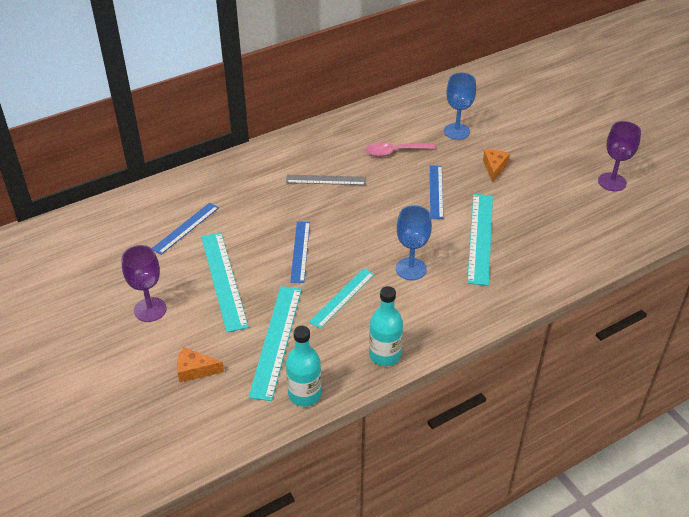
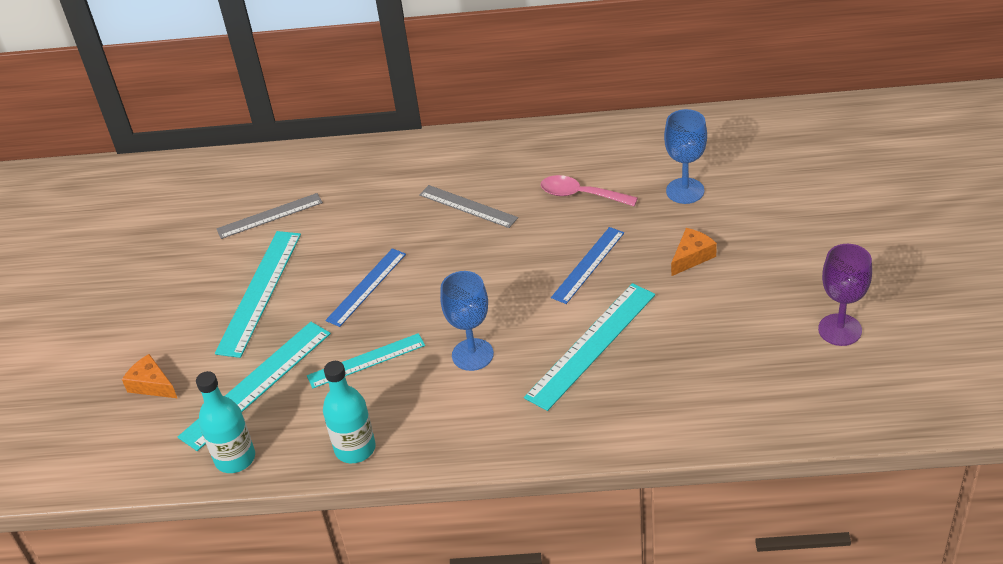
camera: 35 degrees right, 0 degrees up
purple goblet [121,245,166,322] -> none
blue ruler [152,203,219,255] -> grey ruler [216,193,323,239]

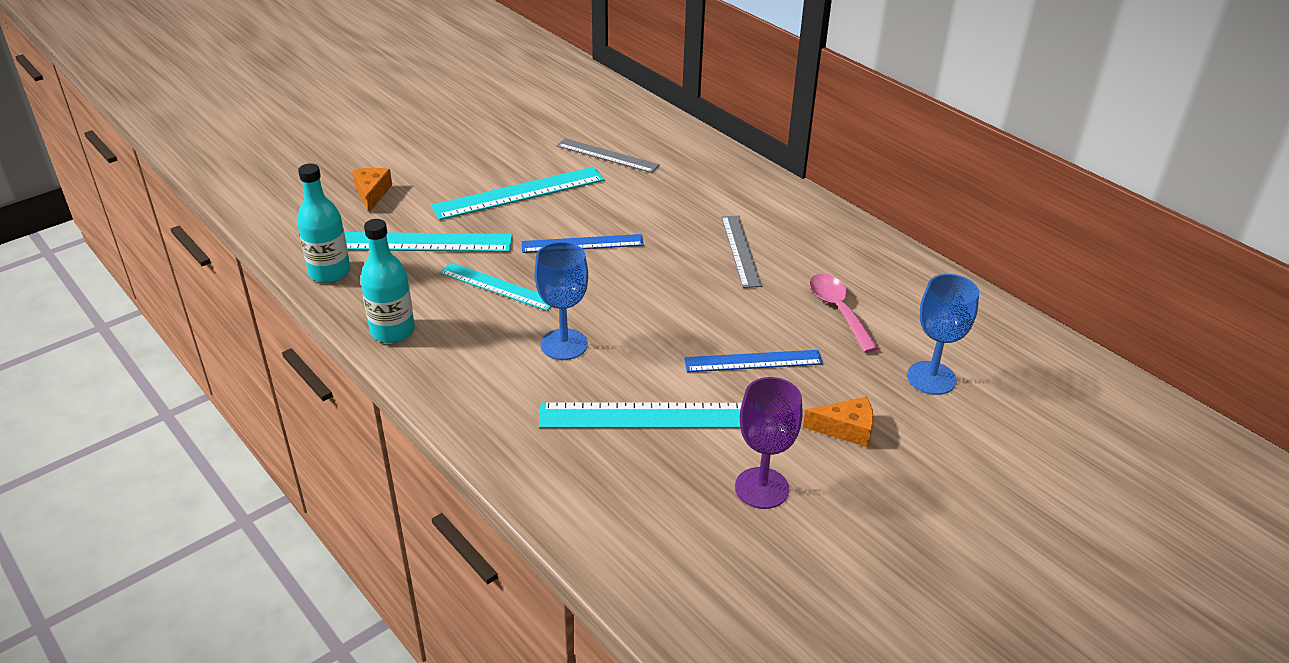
camera: 45 degrees right, 5 degrees down
purple goblet [818,244,872,346] -> purple goblet moved to [735,377,803,509]

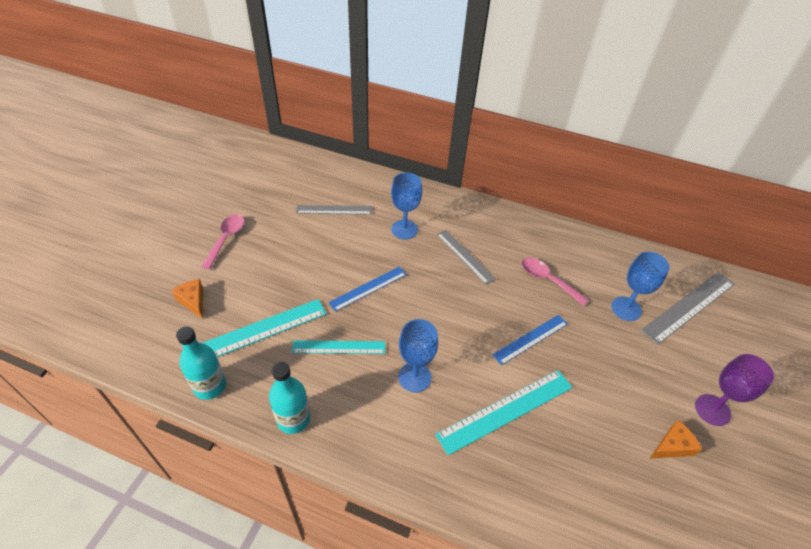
camera: 30 degrees left, 10 degrees up
turquoise ruler [431,167,604,220] -> none
purple goblet [735,377,803,509] -> purple goblet moved to [695,354,774,426]
orange cheese [803,397,874,447] -> orange cheese moved to [649,420,702,459]
none -> pink spoon [201,214,245,269]
none -> blue goblet [391,172,422,239]
none -> grey ruler [641,272,735,345]

